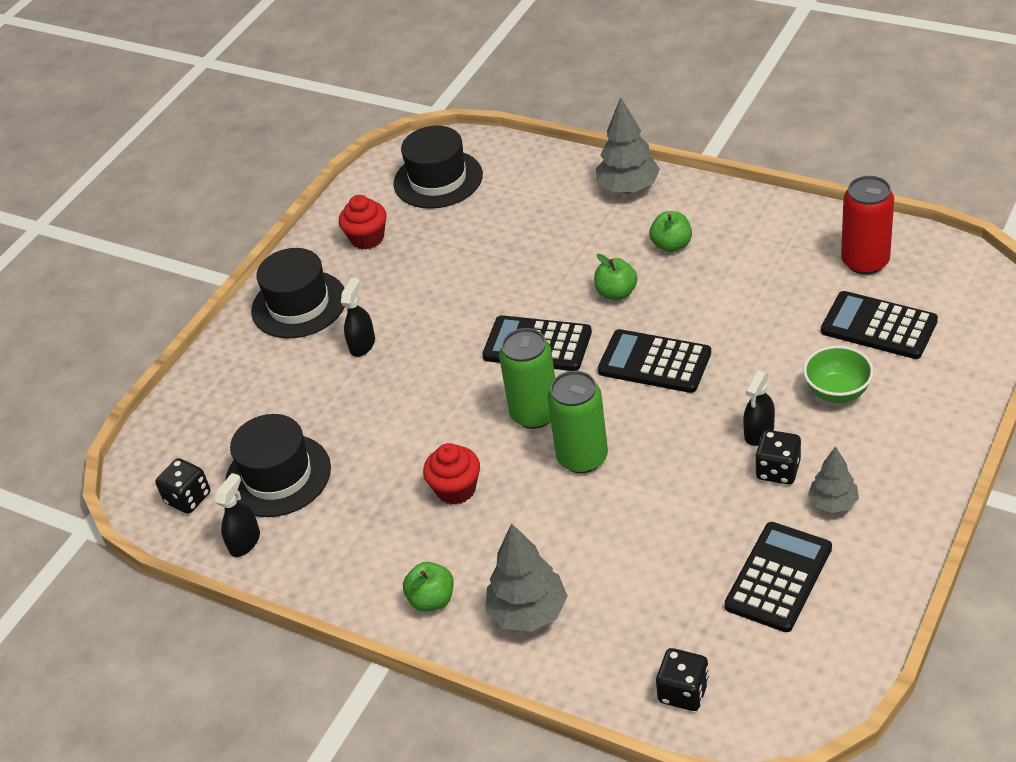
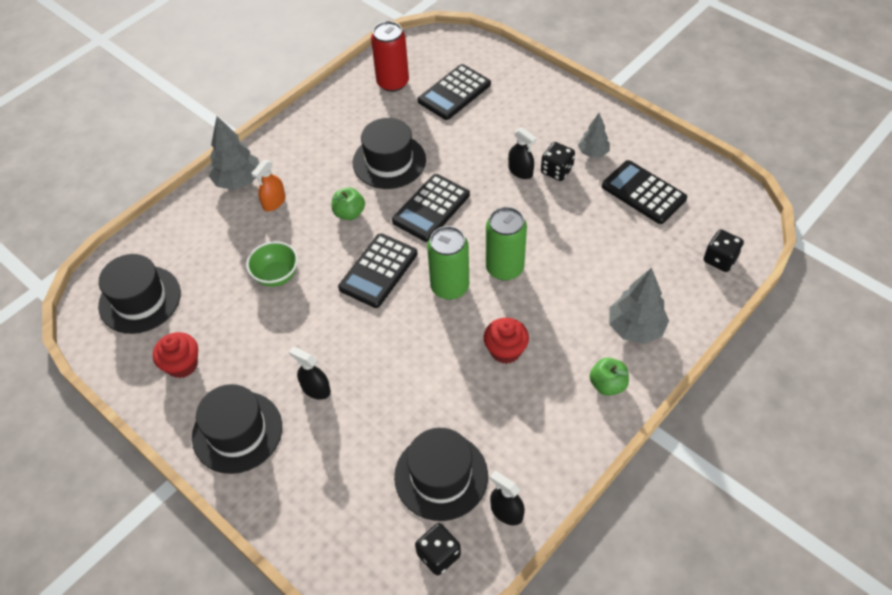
camera: 80 degrees left, 10 degrees up
green apple [649,211,692,252] -> none
green bowl [803,346,874,403] -> green bowl moved to [246,241,298,287]
none -> orange spray bottle [251,160,286,211]
none -> black hat [352,118,426,189]

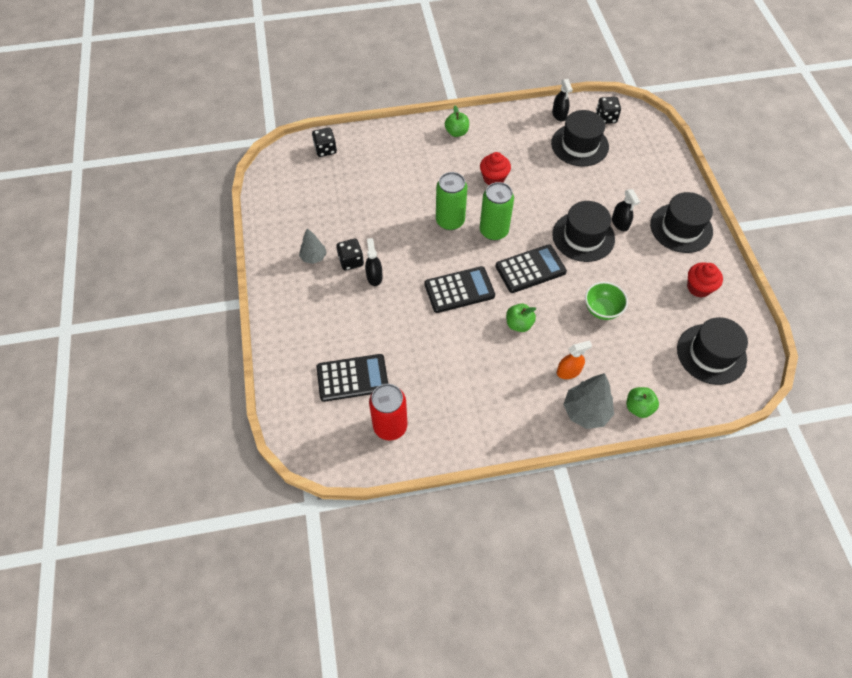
camera: 145 degrees left, 5 degrees up
black hat [352,118,426,189] -> black hat moved to [552,201,615,262]
black calculator [602,160,687,224] -> none
grey tree [609,268,669,344] -> none
none -> green apple [627,387,659,418]

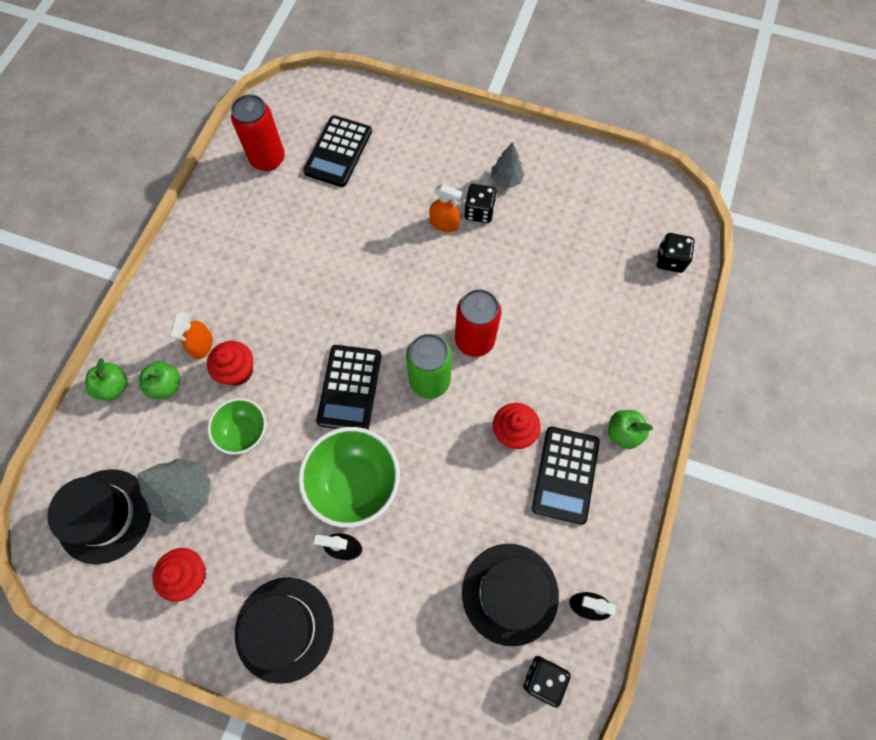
camera: 120 degrees right, 10 degrees up
black spray bottle [365,238,383,286] -> orange spray bottle [429,184,462,232]
black calculator [424,266,495,313] -> black calculator moved to [532,427,600,525]
green can [436,172,467,230] -> red can [455,289,501,357]
green apple [506,304,536,332] -> green apple moved to [139,361,180,399]
black hat [552,201,615,262] -> green bowl [298,427,400,528]
grey tree [563,373,614,429] -> grey tree moved to [137,458,211,524]
none -> red cupcake [207,341,253,386]

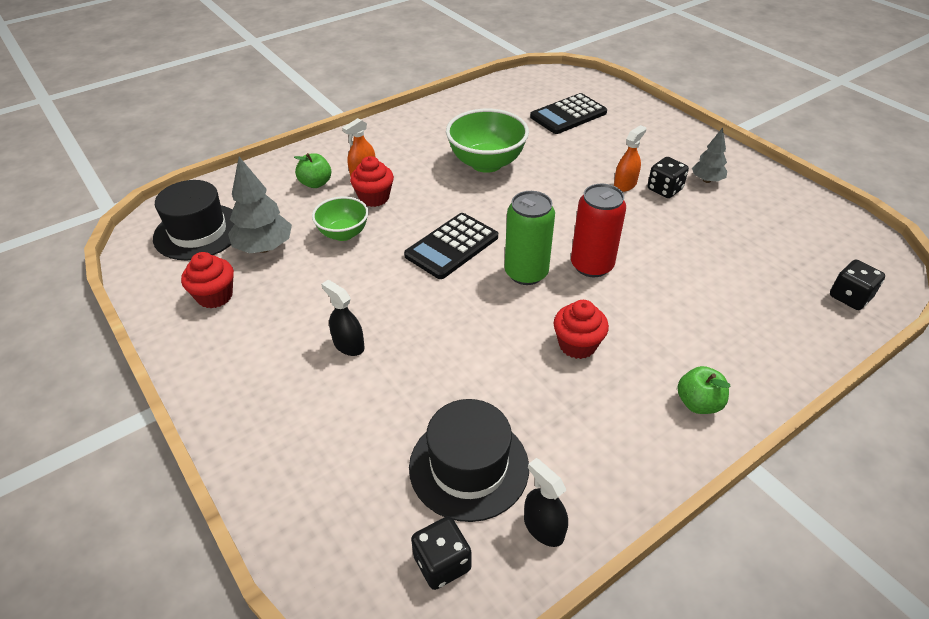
camera: 35 degrees right, 25 degrees down
green apple [85,358,128,401] -> none
red can [231,94,285,171] -> none
black hat [235,577,334,684] -> none
green bowl [298,427,400,528] -> green bowl moved to [446,109,529,173]
orange spray bottle [429,184,462,232] -> orange spray bottle turned 105 degrees counterclockwise [614,125,646,192]
black calculator [532,427,600,525] -> none

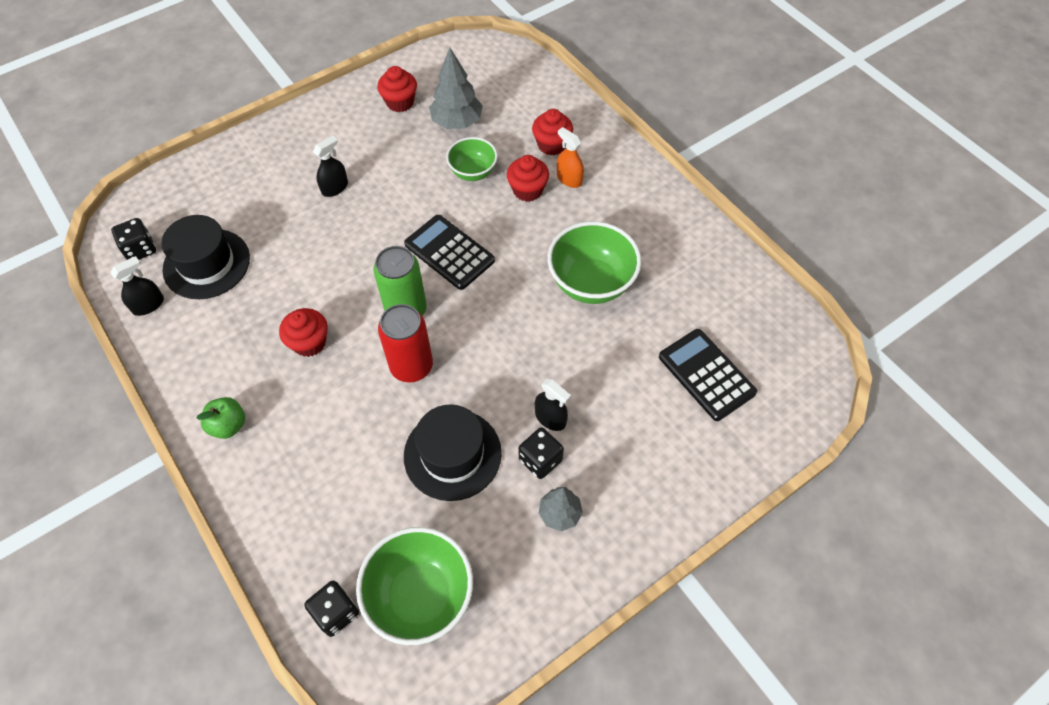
camera: 90 degrees right, 15 degrees up
black hat [153,180,234,260] -> black hat moved to [404,404,502,501]
green apple [294,153,331,188] -> red cupcake [532,109,573,155]
orange spray bottle [614,125,646,192] -> black spray bottle [535,379,571,431]
none -> green bowl [356,527,473,645]

